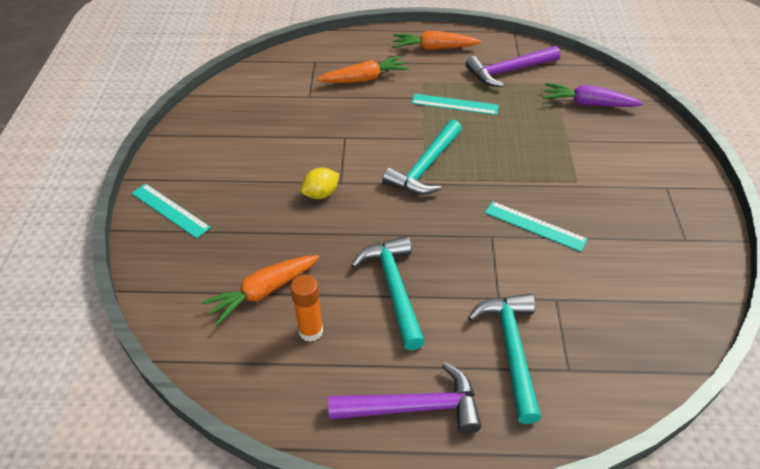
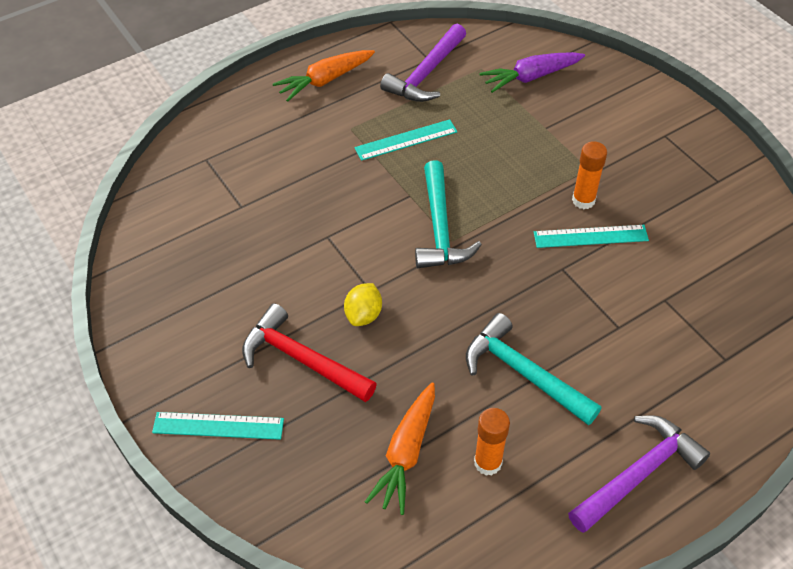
camera: 35 degrees left, 5 degrees up
orange carrot [317,56,409,83] -> none
turquoise hammer [468,294,541,424] -> none
none -> red hammer [242,303,377,402]
none -> orange glue stick [572,141,607,209]

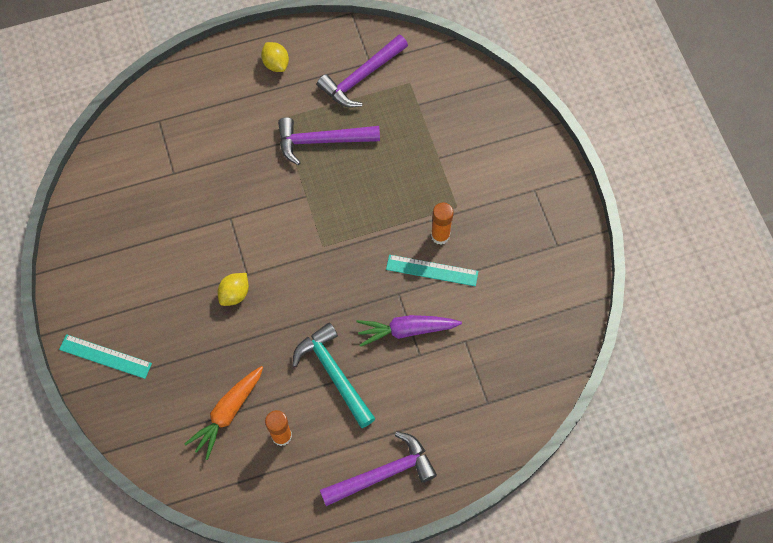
camera: 15 degrees right, 15 degrees up
red hammer [242,303,377,402] -> none
orange carrot [273,50,375,102] -> yellow lemon [261,42,289,72]
turquoise ruler [354,119,457,161] -> purple hammer [278,117,380,165]
turquoise hammer [415,160,482,268] -> none
purple carrot [479,52,585,93] -> purple carrot moved to [356,315,462,347]

